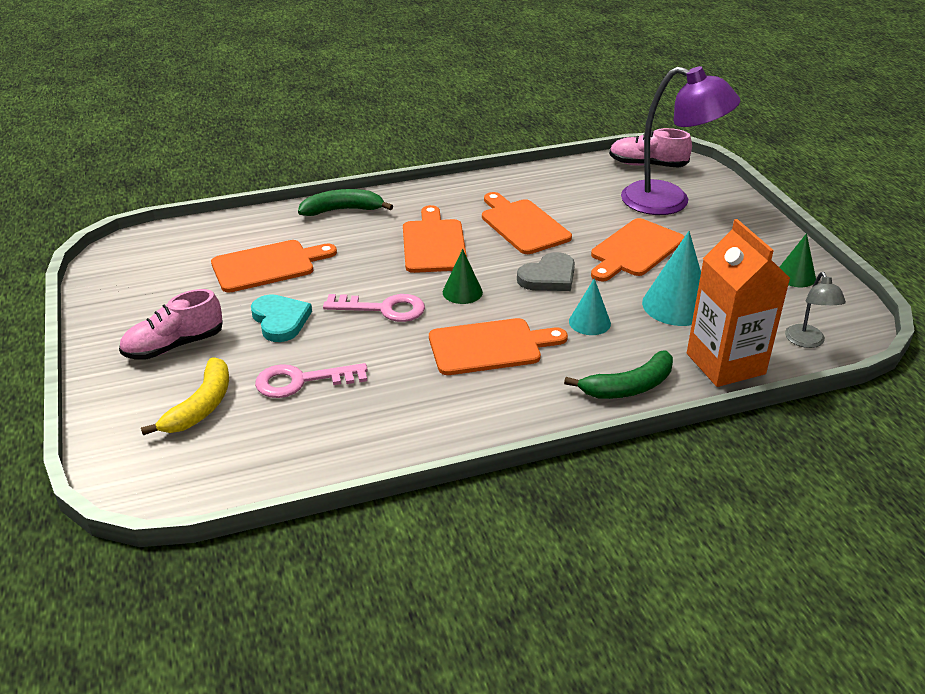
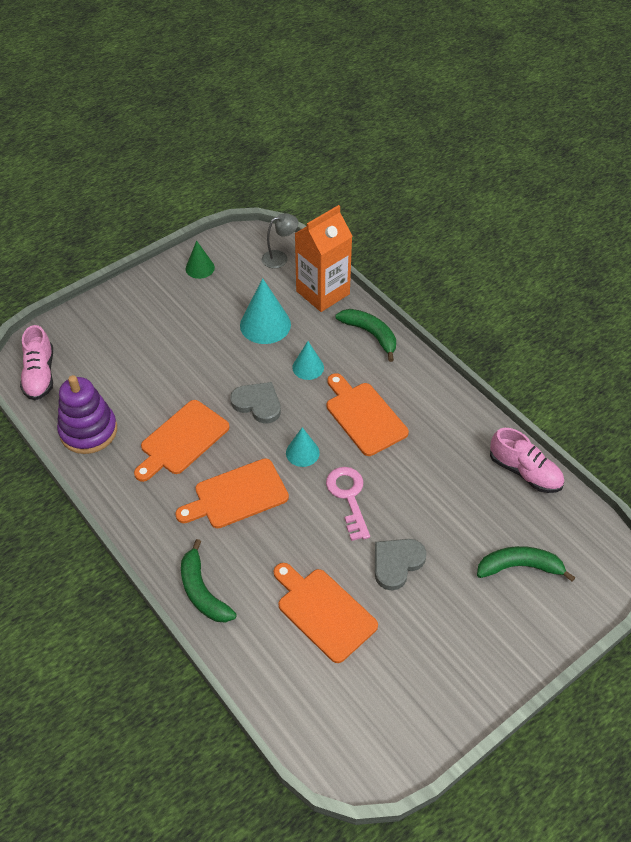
camera: 110 degrees left, 15 degrees up
pink shoe [119,289,223,360] -> pink shoe moved to [490,428,564,493]
yellow banana [141,357,229,435] -> green banana [477,546,576,582]
turquoise heart [251,294,312,342] -> grey heart [375,539,427,590]
pink key [255,363,368,398] -> none
green cone [443,249,483,304] -> turquoise cone [286,427,320,467]
orange cutting board [591,218,685,281] -> none
purple lamp [621,66,740,215] -> none
none -> purple stacking toy [57,375,117,454]

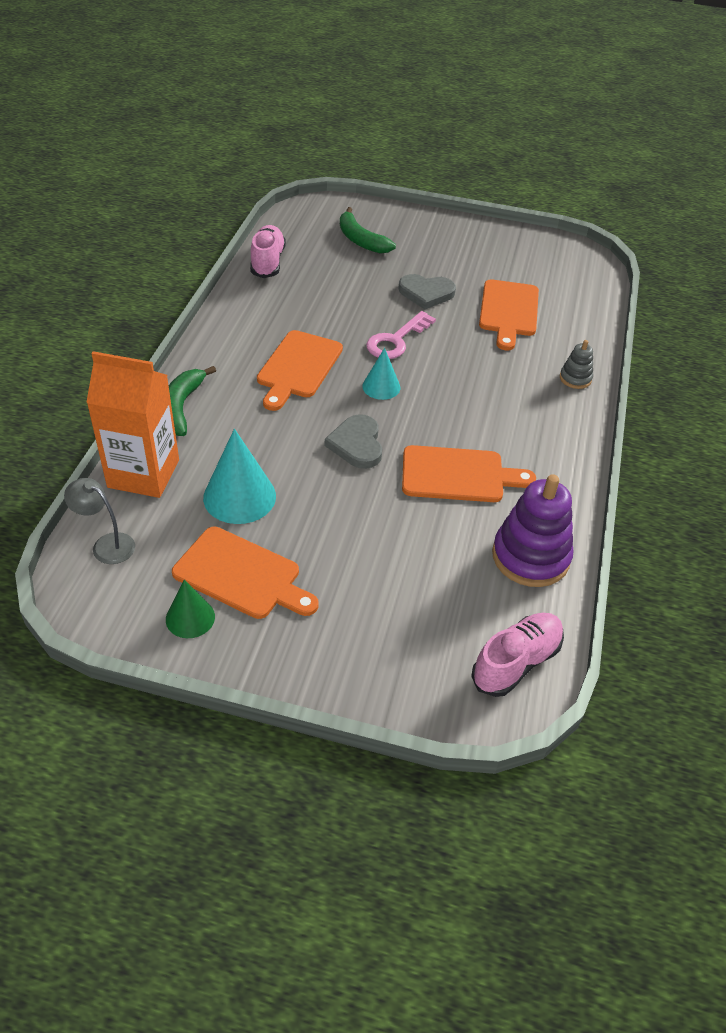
camera: 130 degrees left, 5 degrees down
orange cutting board [175,458,289,528] -> orange cutting board moved to [172,527,319,619]
green banana [181,539,237,623] -> grey stacking toy [560,340,593,389]
turquoise cone [292,341,324,380] -> none

